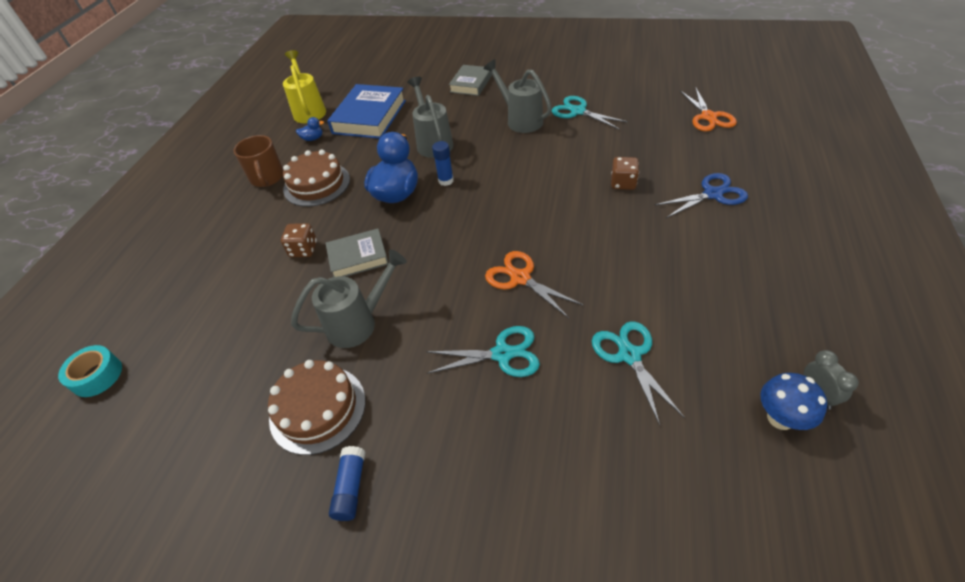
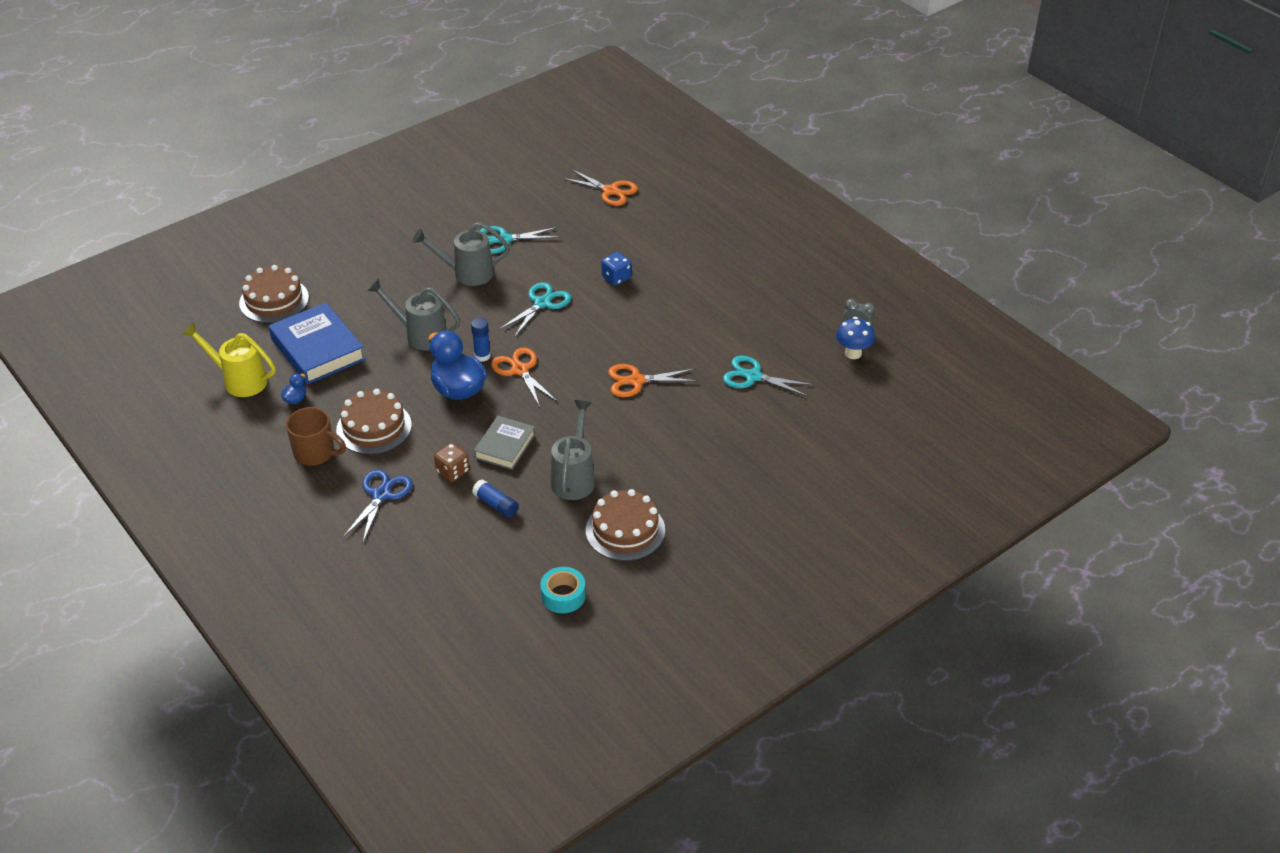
camera: 55 degrees left, 5 degrees down
turquoise tape [58,345,122,397] -> turquoise tape moved to [540,567,586,613]
blue glue stick [329,446,365,521] -> blue glue stick moved to [472,479,519,518]
turquoise scissors [426,326,540,377] -> turquoise scissors moved to [499,282,571,337]
grey book [449,65,492,96] -> none
brown dice [611,157,639,190] -> blue dice [601,252,631,286]
blue scissors [655,173,748,218] -> blue scissors moved to [343,469,413,542]
none -> brown cake [239,265,309,323]
none -> orange scissors [491,347,557,407]

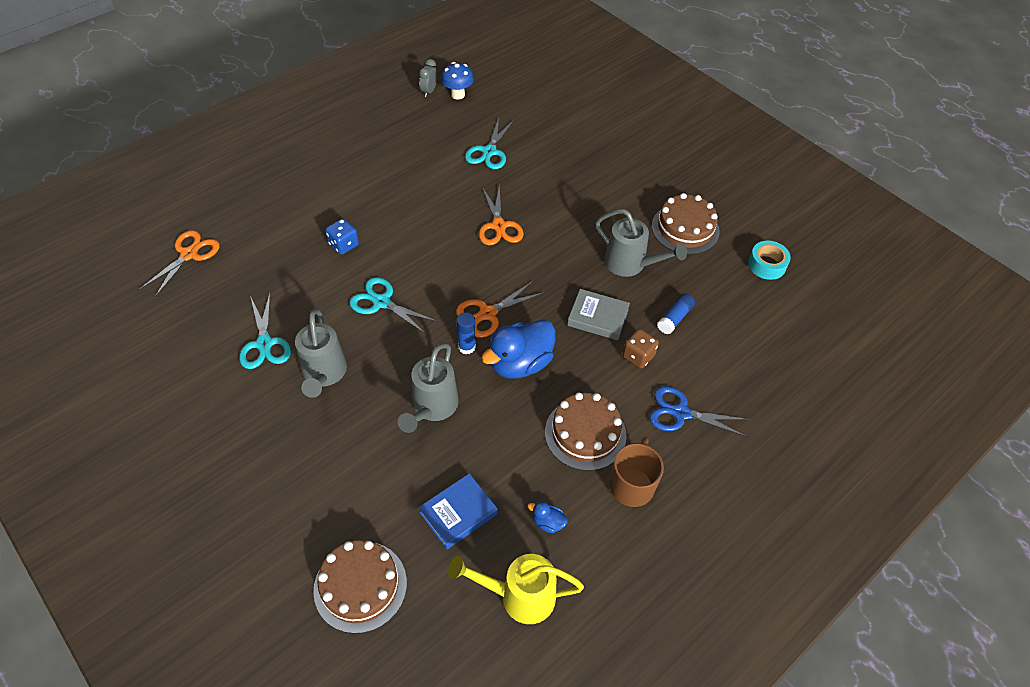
camera: 95 degrees left, 10 degrees up
yellow watering can [182,322,276,397] -> yellow watering can turned 75 degrees clockwise [448,554,584,624]
blue book [269,303,366,384] -> blue book [419,473,498,549], size x0.61
grey watering can [551,400,595,500] -> grey watering can turned 150 degrees counterclockwise [595,209,687,277]

